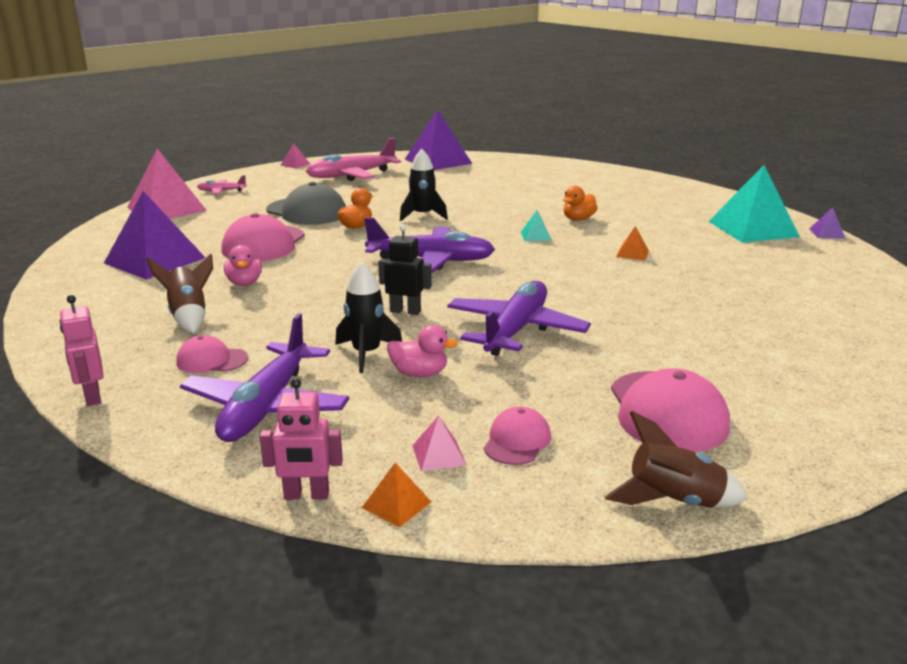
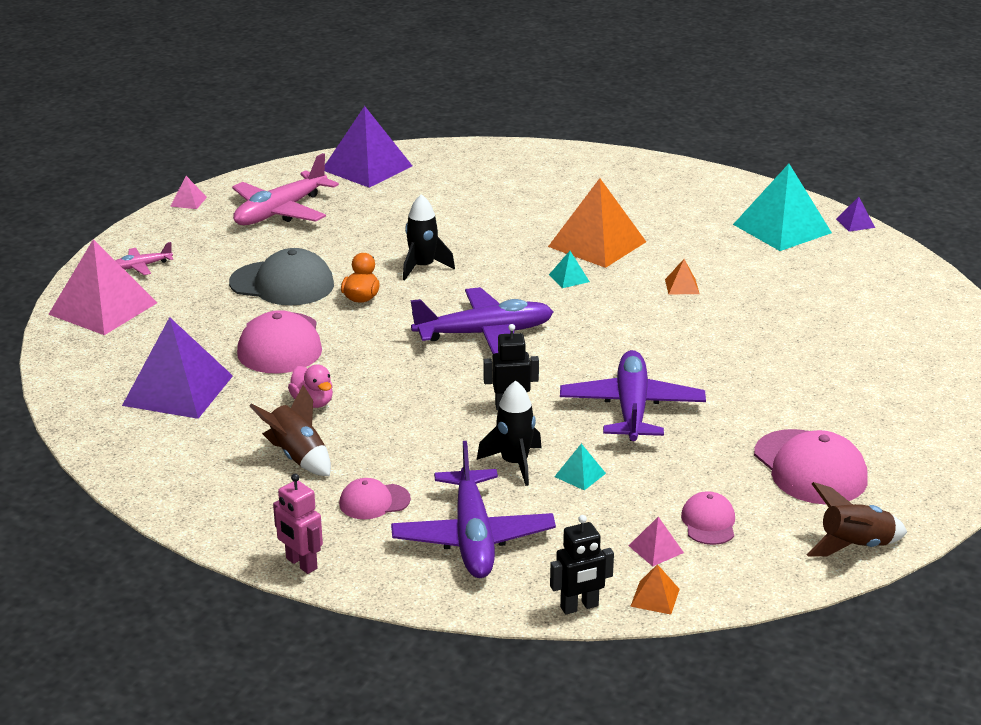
camera: 20 degrees left, 5 degrees up
pink robot [260,378,343,500] -> black robot [550,515,614,614]
pink duck [387,325,458,377] -> turquoise pyramid [554,444,606,490]
orange duck [563,186,597,221] -> orange pyramid [548,178,646,268]

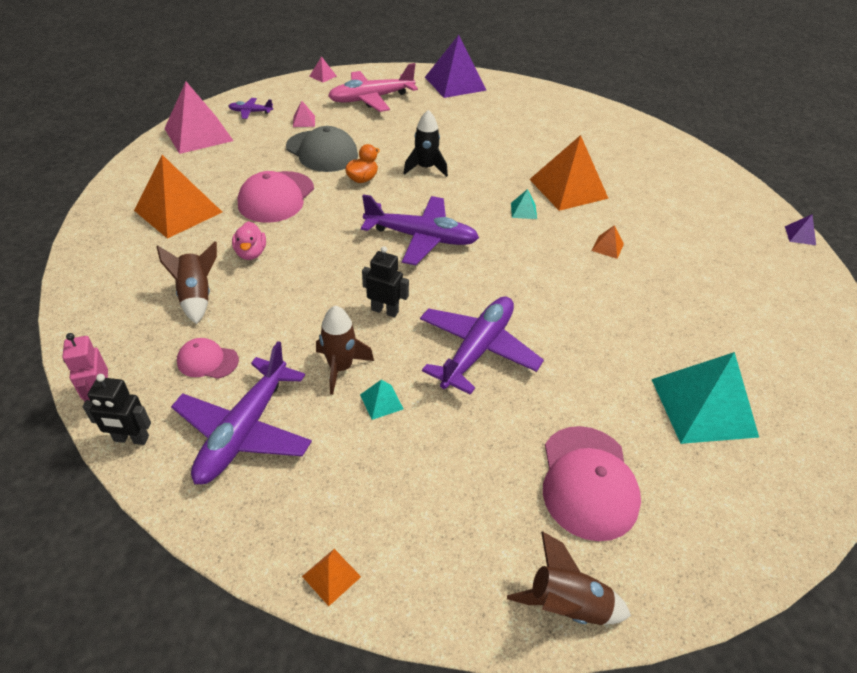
camera: 25 degrees right, 15 degrees up
pink plane [115,242,173,275] -> purple plane [228,98,273,119]
purple pyramid [122,317,233,419] -> orange pyramid [134,155,222,239]
black rocket [477,381,542,486] -> brown rocket [316,305,374,395]
black robot [550,515,614,614] -> black robot moved to [83,374,151,445]
pink pyramid [629,517,684,566] -> pink pyramid moved to [293,101,315,127]
pink cap [681,491,735,545] -> none
turquoise pyramid [733,164,832,251] -> turquoise pyramid moved to [651,352,759,444]

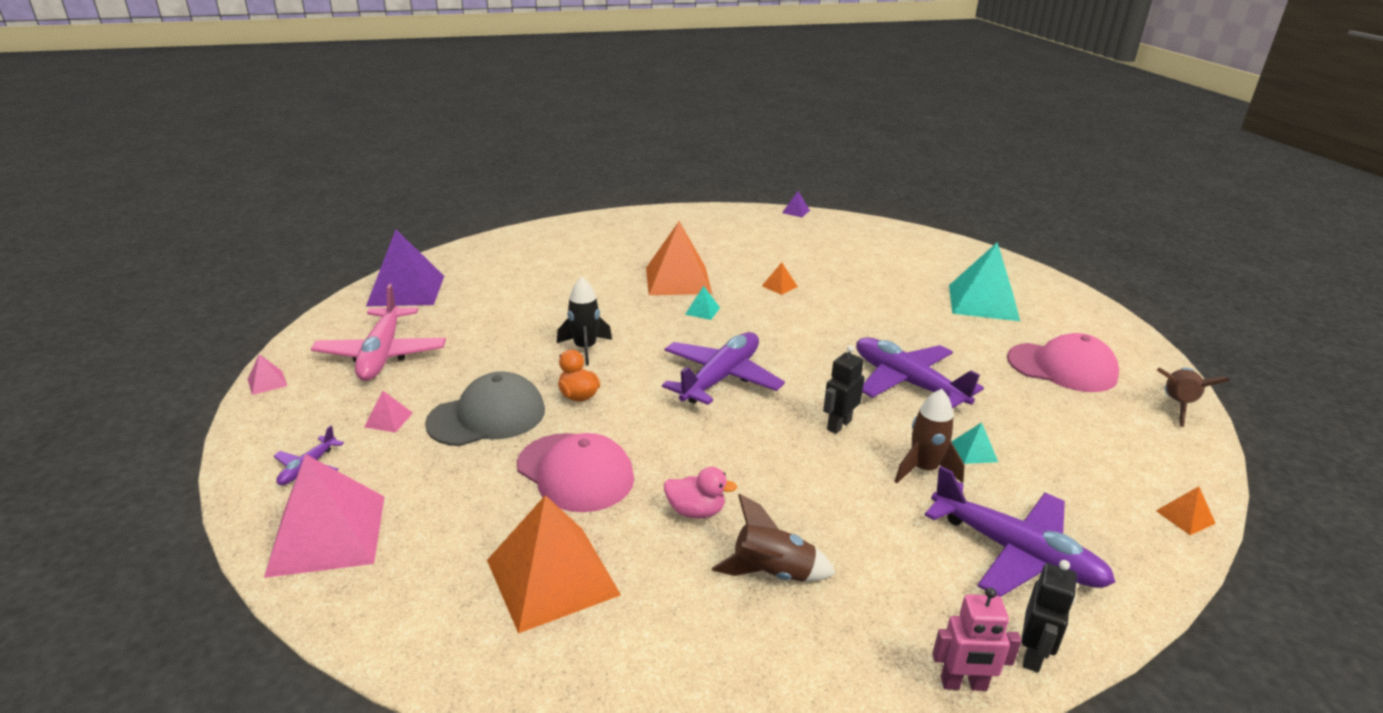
camera: 70 degrees left, 15 degrees down
pink cap [177,338,239,379] -> none

